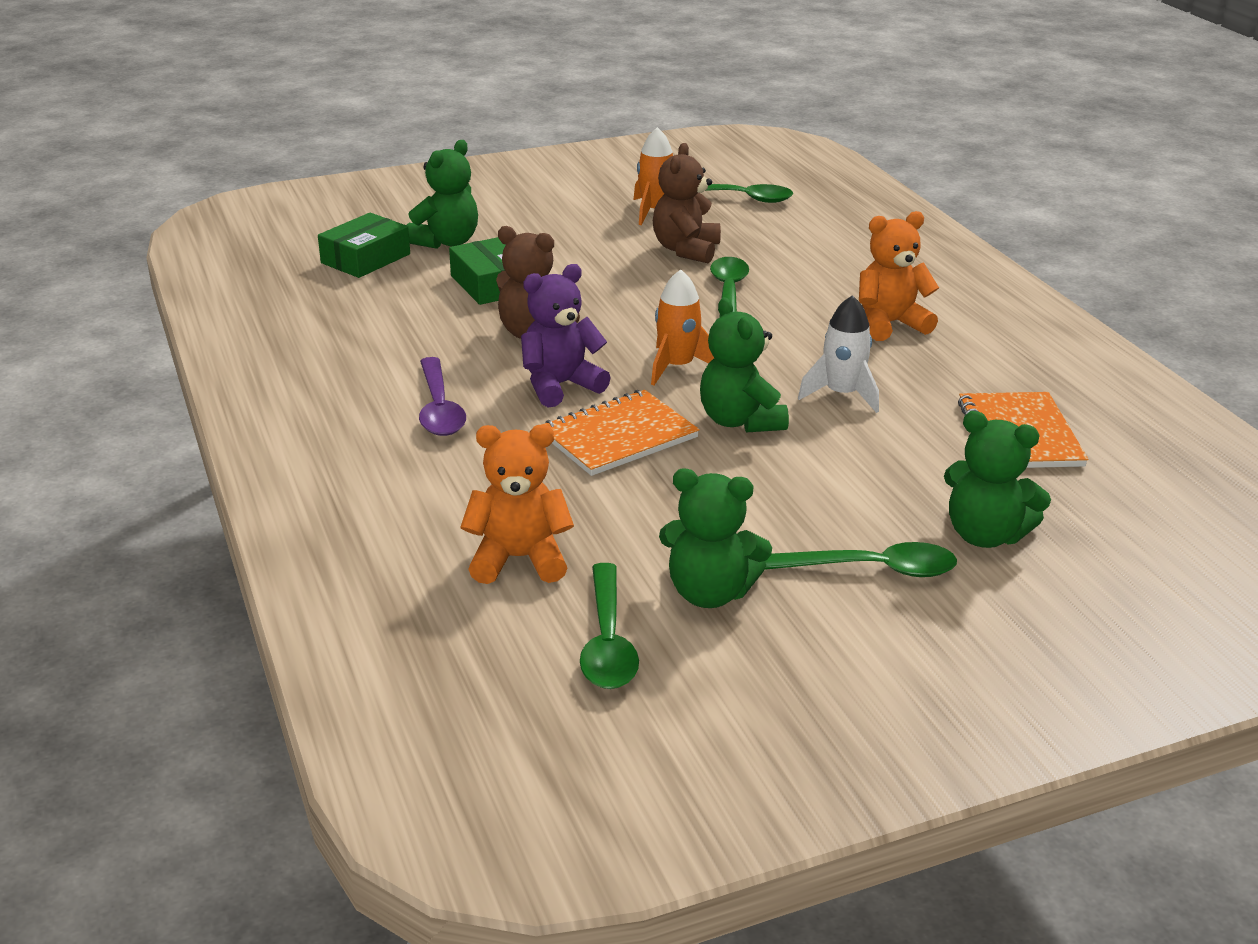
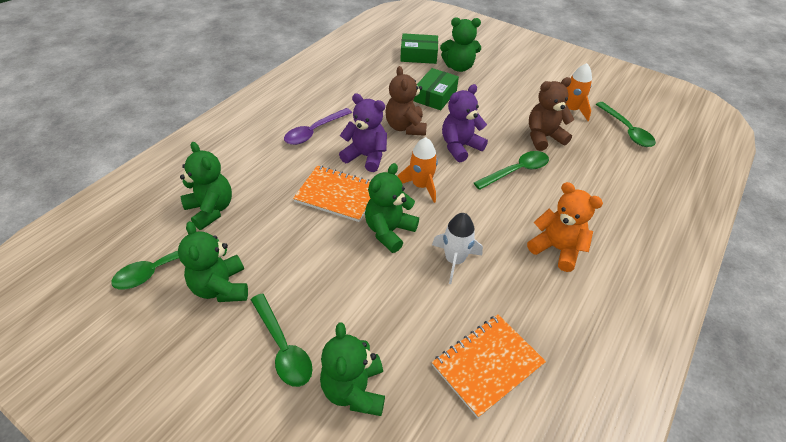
camera: 55 degrees right, 15 degrees up
orange teddy bear [461,425,574,584] -> green teddy bear [180,142,232,230]
none -> purple teddy bear [442,84,488,162]

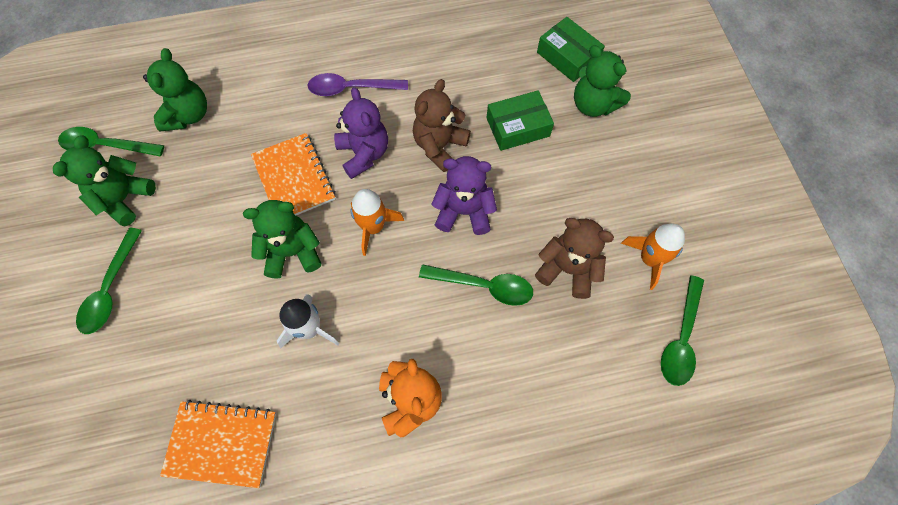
camera: 45 degrees right, 20 degrees up
green teddy bear [320,322,385,416] -> none

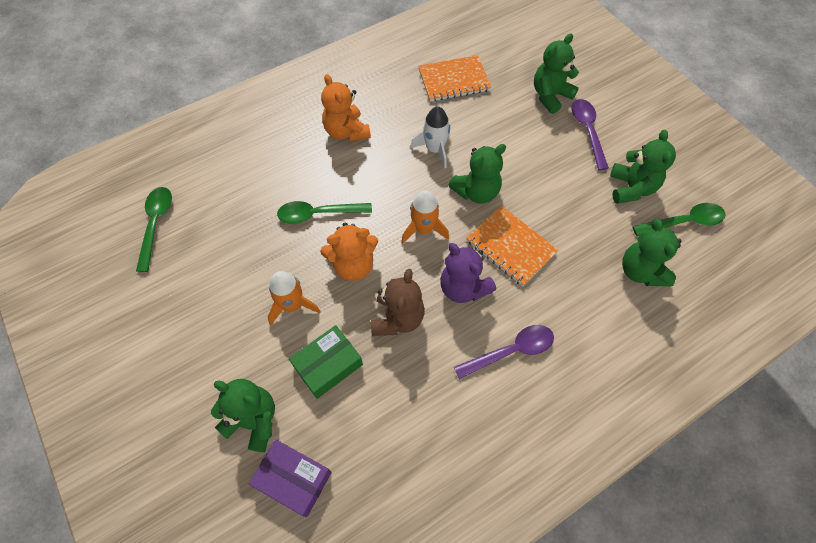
camera: 160 degrees right, 5 degrees down
green spoon [76,228,142,334] -> purple spoon [571,99,609,170]
purple teddy bear [431,156,497,235] -> orange teddy bear [320,222,378,281]
brown teddy bear [535,218,614,299] -> none
green box [537,17,605,82] -> purple box [249,439,332,517]
orange rocket [621,224,685,290] -> orange rocket moved to [268,271,321,325]
none -> green teddy bear [534,33,579,114]

